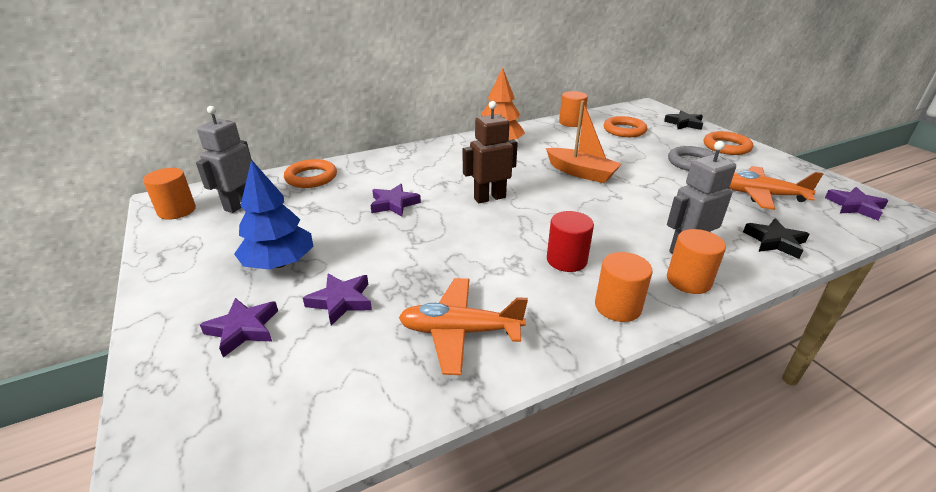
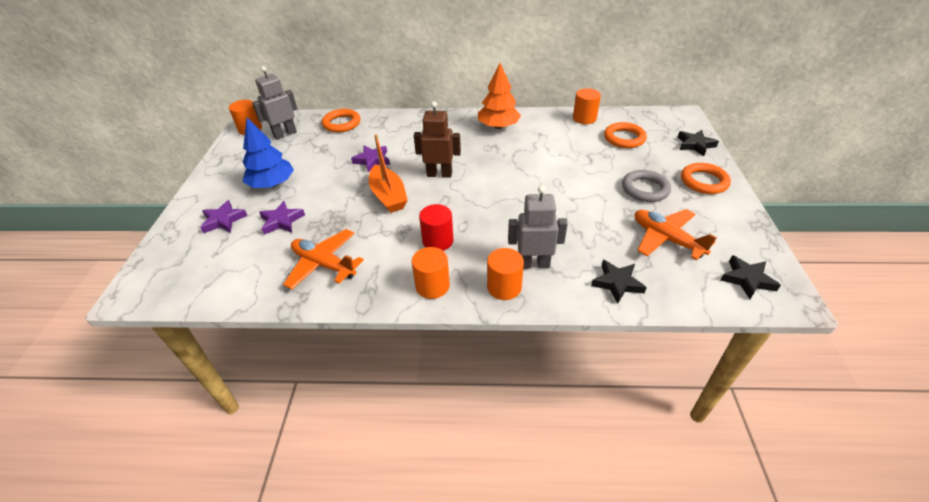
camera: 30 degrees right, 10 degrees up
orange boat [546,101,622,183] -> orange boat moved to [369,134,408,213]
purple star [825,187,889,221] -> black star [721,255,781,299]

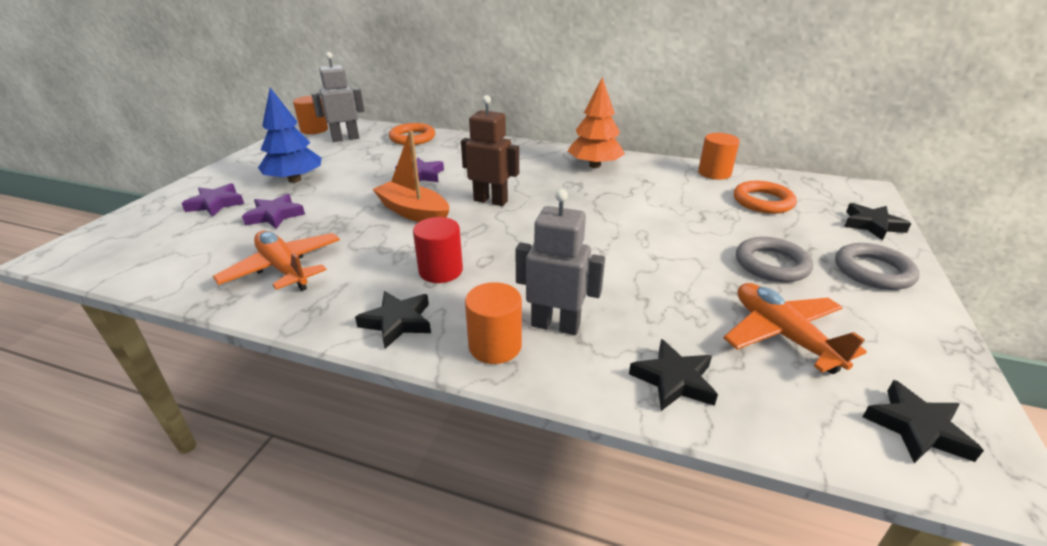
camera: 15 degrees right, 10 degrees down
orange boat [369,134,408,213] -> orange boat turned 135 degrees clockwise [372,130,449,222]
orange cylinder [412,247,450,299] -> black star [355,291,431,349]
orange ring [681,163,731,194] -> grey ring [835,243,920,290]

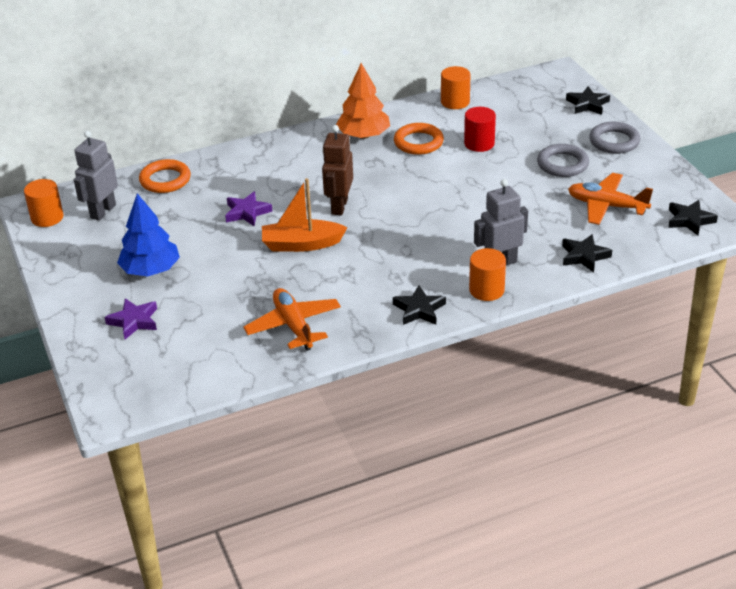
camera: 40 degrees left, 5 degrees up
orange plane [213,230,340,291] -> orange plane turned 60 degrees clockwise [243,288,341,351]
purple star [242,194,305,229] -> none
red cylinder [413,217,463,283] -> red cylinder moved to [464,107,496,152]
brown robot [461,95,519,206] -> brown robot turned 60 degrees counterclockwise [322,125,353,215]
orange ring [734,181,797,214] -> orange ring moved to [394,123,444,155]

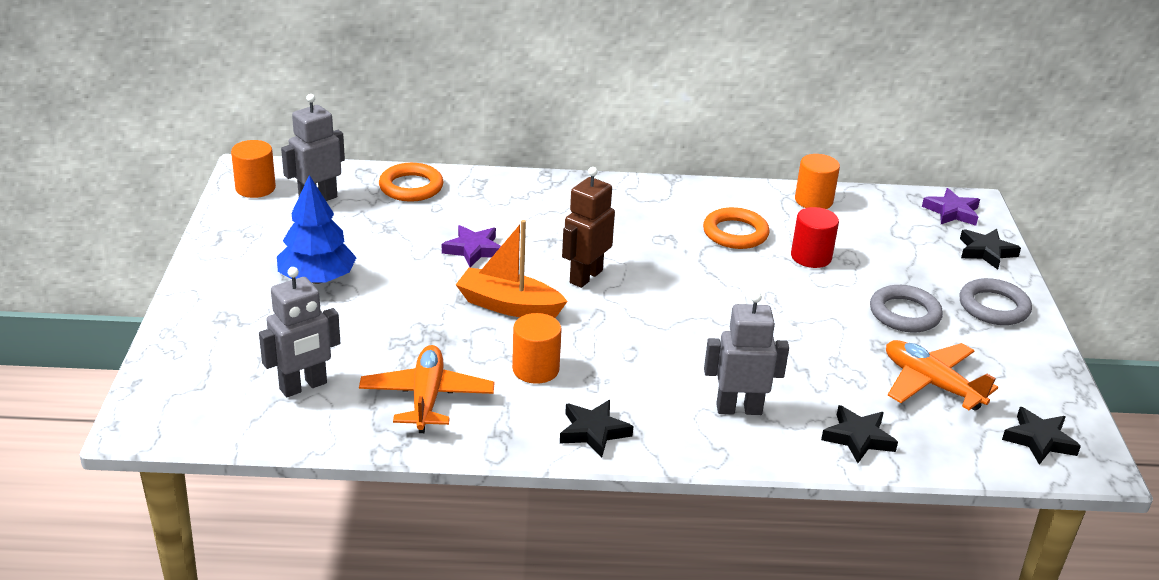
camera: 20 degrees right, 5 degrees down
purple star [105,298,157,339] -> purple star moved to [922,188,980,226]
orange tree [336,63,390,139] -> none
orange cylinder [469,248,506,301] -> orange cylinder moved to [512,313,562,384]
none -> grey robot [259,267,340,397]

